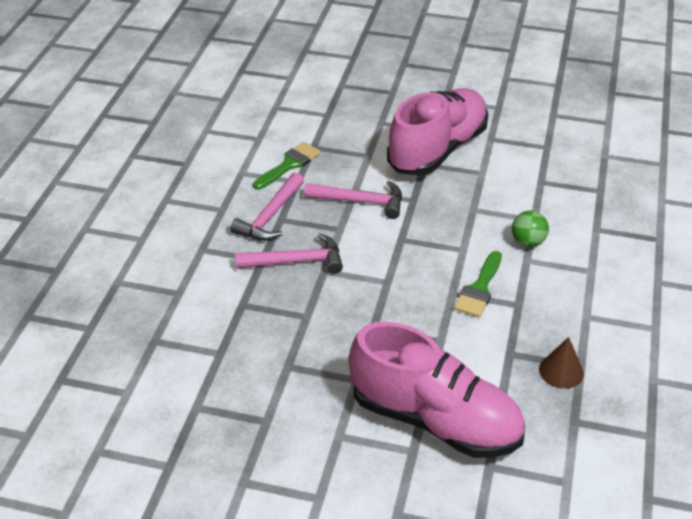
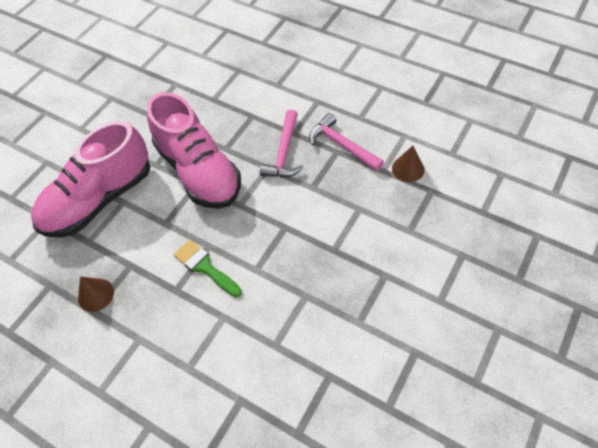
camera: 110 degrees right, 15 degrees up
green brush [253,142,321,190] -> brown cone [392,146,425,182]
pink hammer [304,181,402,219] -> none
pink shoe [387,88,488,176] -> pink shoe moved to [147,92,241,209]
green ball [512,211,549,247] -> none

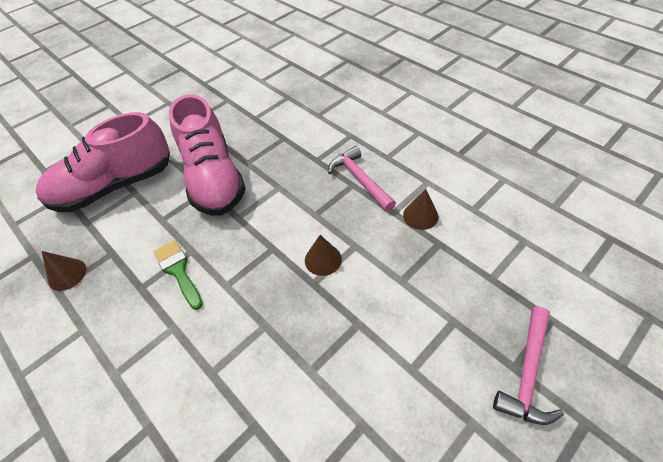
camera: 15 degrees right, 5 degrees down
pink hammer [260,110,304,177] -> pink hammer moved to [493,307,564,425]
none -> brown cone [305,235,342,276]

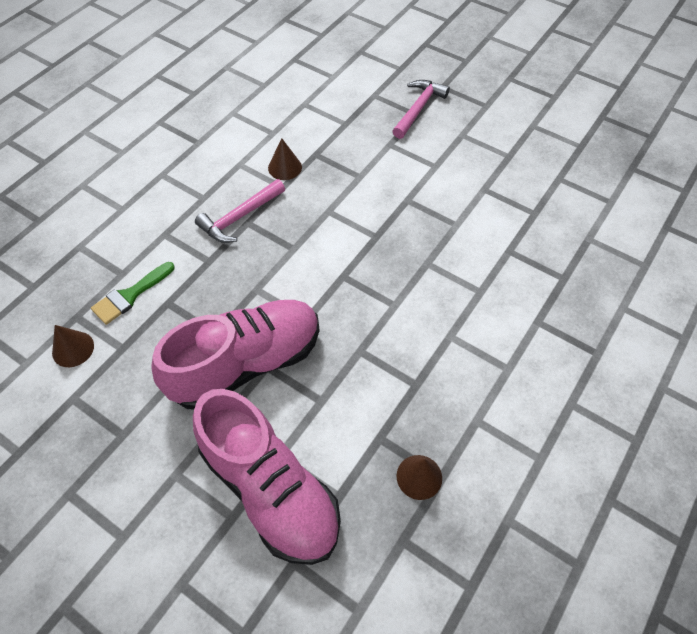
camera: 105 degrees left, 5 degrees up
green brush [154,240,203,310] -> green brush moved to [91,262,175,325]
brown cone [305,235,342,276] -> brown cone moved to [52,325,94,367]
pink hammer [493,307,564,425] -> pink hammer turned 75 degrees counterclockwise [392,80,450,139]

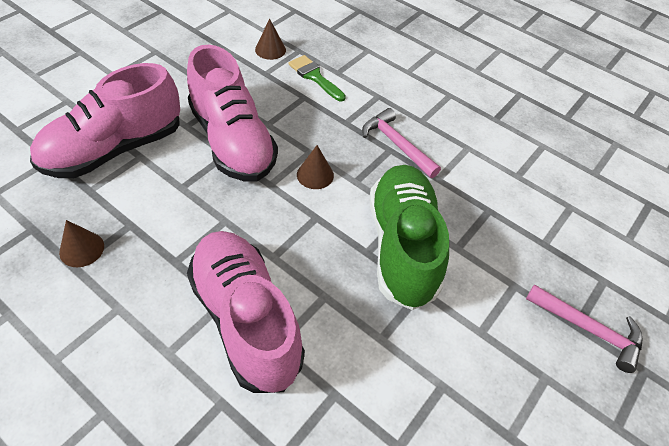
camera: 90 degrees right, 5 degrees down
brown cone [268,138,302,180] -> brown cone moved to [297,145,334,189]
none -> pink shoe [187,231,305,393]
none -> green shoe [370,165,449,310]

